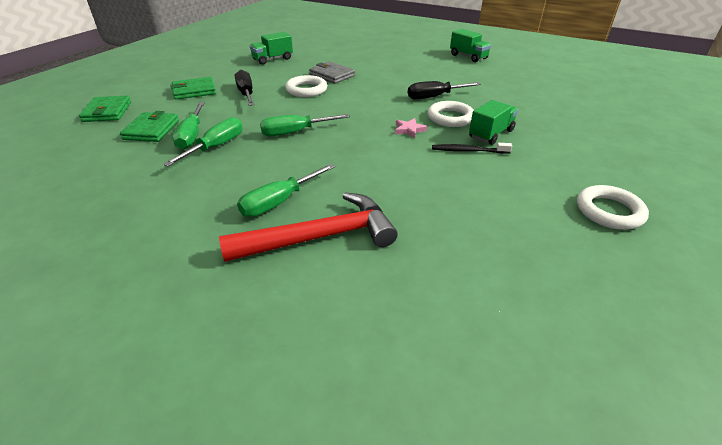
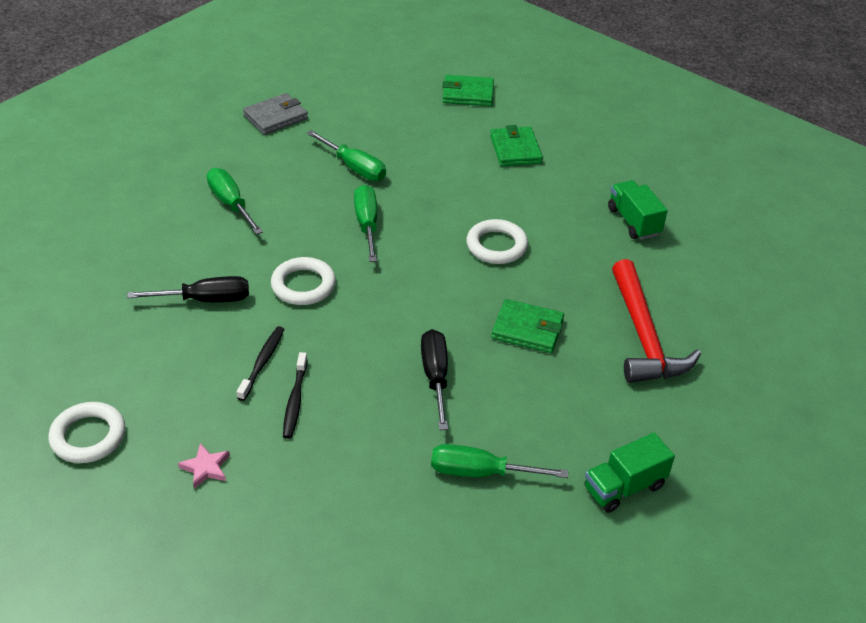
camera: 100 degrees right, 5 degrees up
green wallet [120,111,179,142] -> green wallet moved to [491,299,564,353]
green screwdriver [172,102,205,150] -> green screwdriver moved to [431,444,568,478]
red hammer [219,192,398,262] -> red hammer moved to [612,259,701,383]
black screwdriver [235,70,254,106] -> black screwdriver moved to [127,276,249,302]
grey wallet [309,61,355,84] -> grey wallet moved to [243,93,308,135]
pink star [395,118,427,138] -> pink star moved to [178,443,230,489]
white ring [428,101,474,127] -> white ring moved to [271,257,336,305]
green truck [469,100,518,145] -> black toothbrush [283,352,308,439]

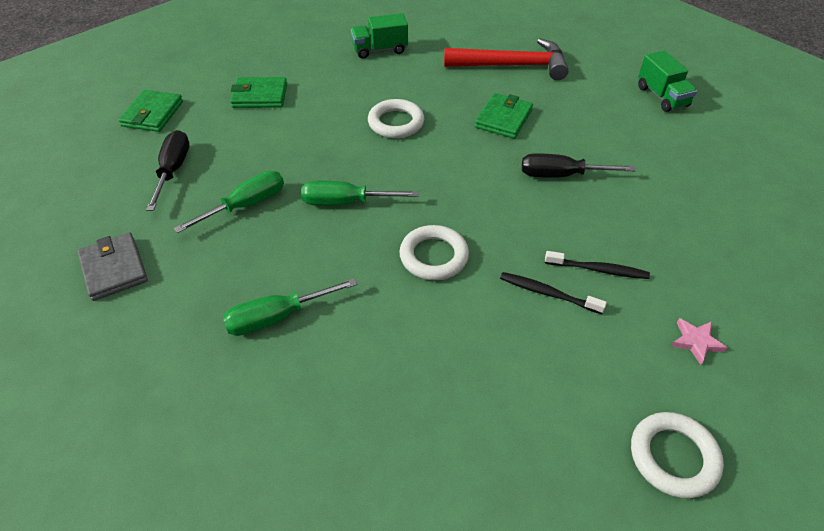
camera: 80 degrees left, 5 degrees up
black screwdriver [127,276,249,302] -> black screwdriver moved to [146,130,190,211]
green screwdriver [431,444,568,478] -> none

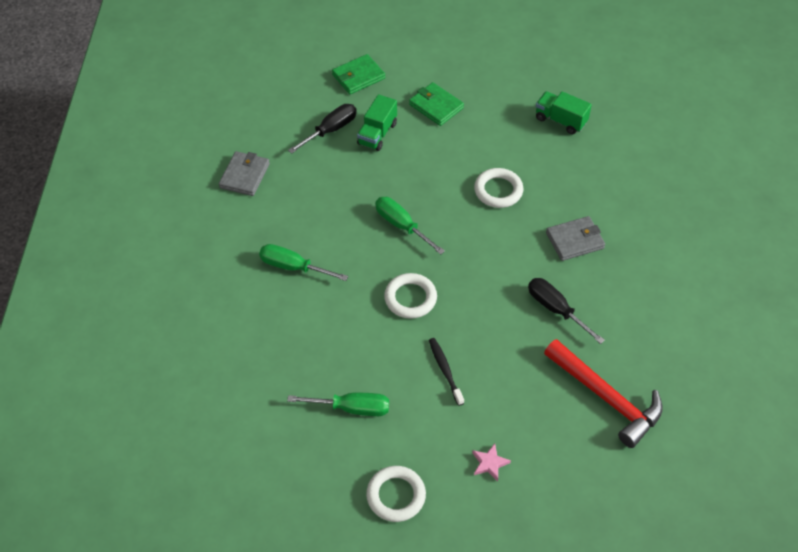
camera: 45 degrees right, 5 degrees up
green screwdriver [174,171,284,233] -> green screwdriver moved to [287,393,389,416]
red hammer [444,38,569,80] -> red hammer moved to [544,339,663,448]
green wallet [475,93,533,139] -> grey wallet [546,216,605,261]
black toothbrush [545,251,650,279] -> none
green truck [638,51,697,112] -> green truck moved to [357,94,397,151]

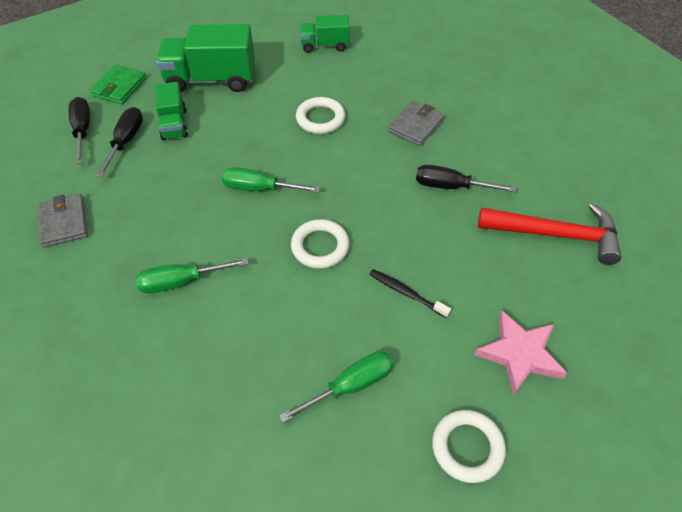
camera: 35 degrees left, 0 degrees up
green wallet [409,82,464,126] -> green truck [156,24,255,92]
pink star [472,444,511,481] -> pink star [475,310,567,395], size x1.96
none -> black screwdriver [69,97,90,164]

